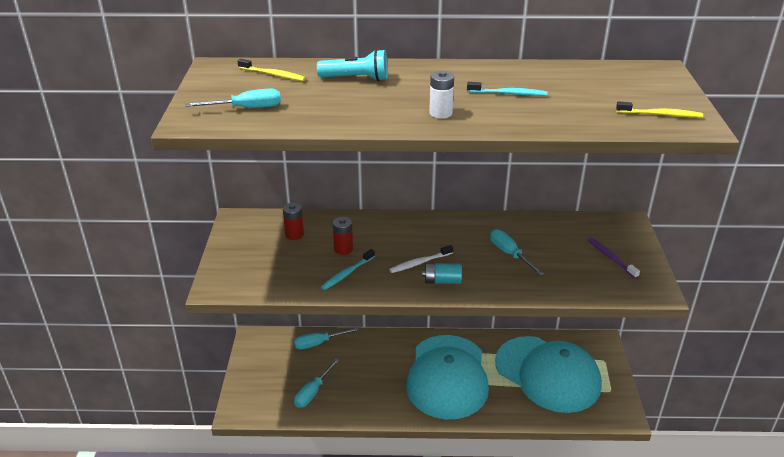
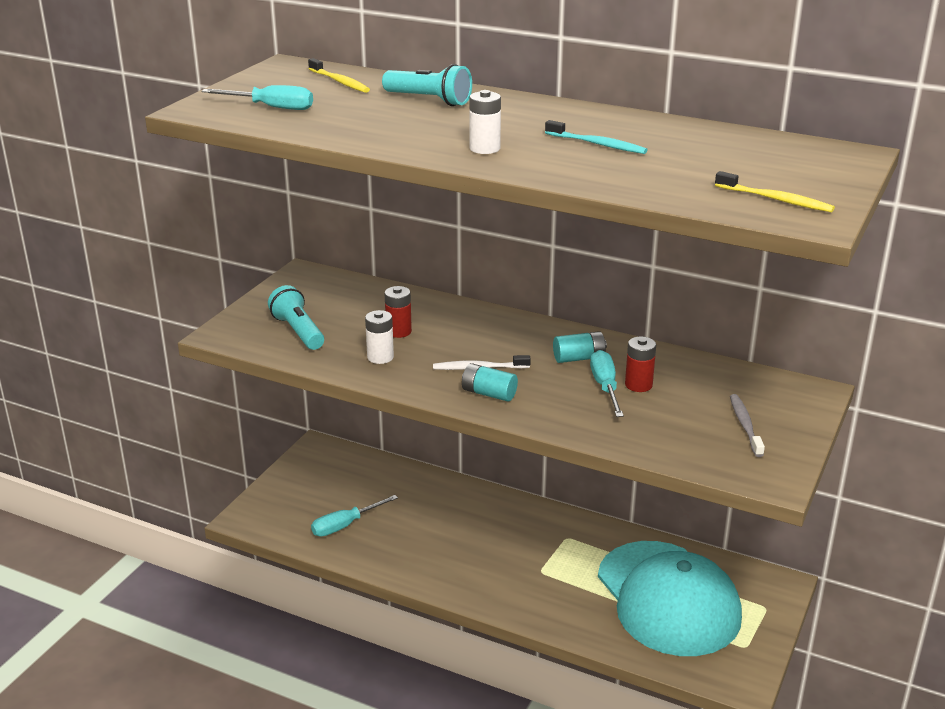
camera: 25 degrees right, 5 degrees down
red battery [283,203,304,240] -> red battery moved to [625,337,656,392]
turquoise screwdriver [294,327,359,349] -> none
turquoise toothbrush [321,249,375,290] -> white battery [365,310,394,364]
turquoise cap [406,335,489,419] -> none
purple toothbrush [588,238,640,279] -> grey toothbrush [730,394,765,457]
none -> turquoise flashlight [268,285,324,350]
none -> turquoise battery [553,331,607,363]

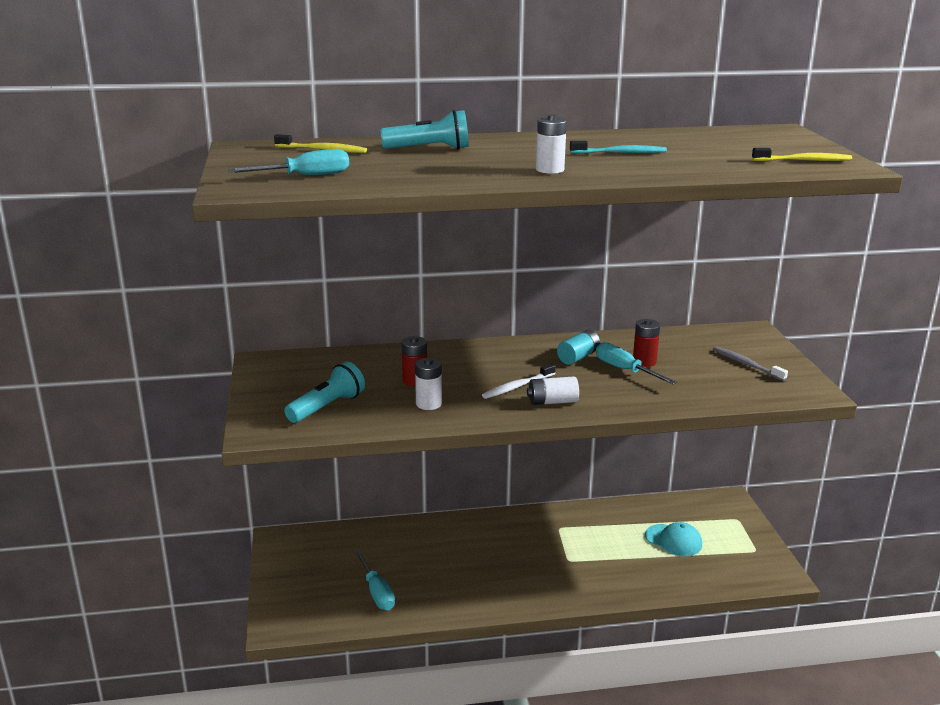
camera: 35 degrees left, 5 degrees down
turquoise flashlight [268,285,324,350] -> turquoise flashlight turned 105 degrees clockwise [284,362,365,423]
turquoise screwdriver [311,495,398,537] -> turquoise screwdriver turned 45 degrees counterclockwise [354,549,395,610]
turquoise battery [462,363,518,401] -> white battery [527,376,579,405]
turquoise cap [598,541,742,656] -> turquoise cap [645,522,702,556], size x0.41

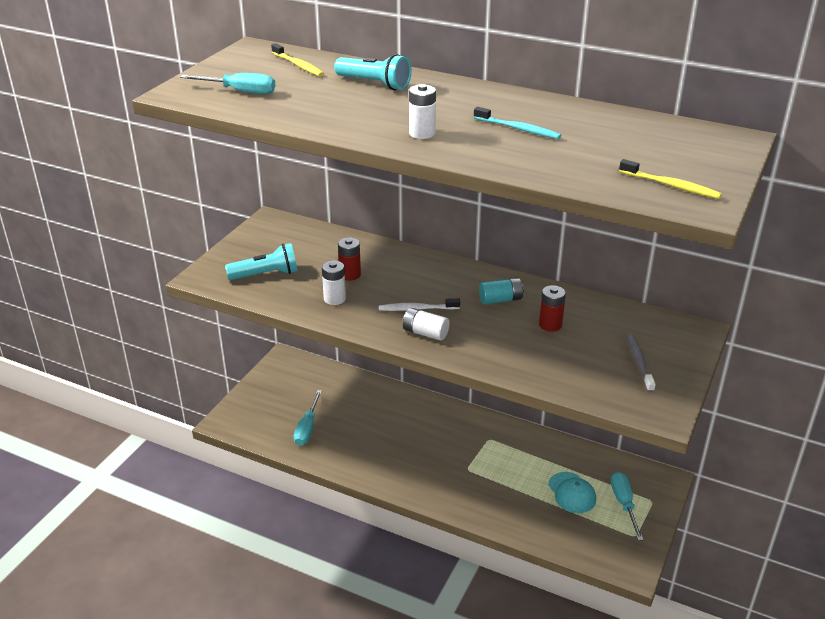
camera: 35 degrees right, 10 degrees up
turquoise screwdriver [596,342,677,384] -> turquoise screwdriver moved to [611,472,643,541]

